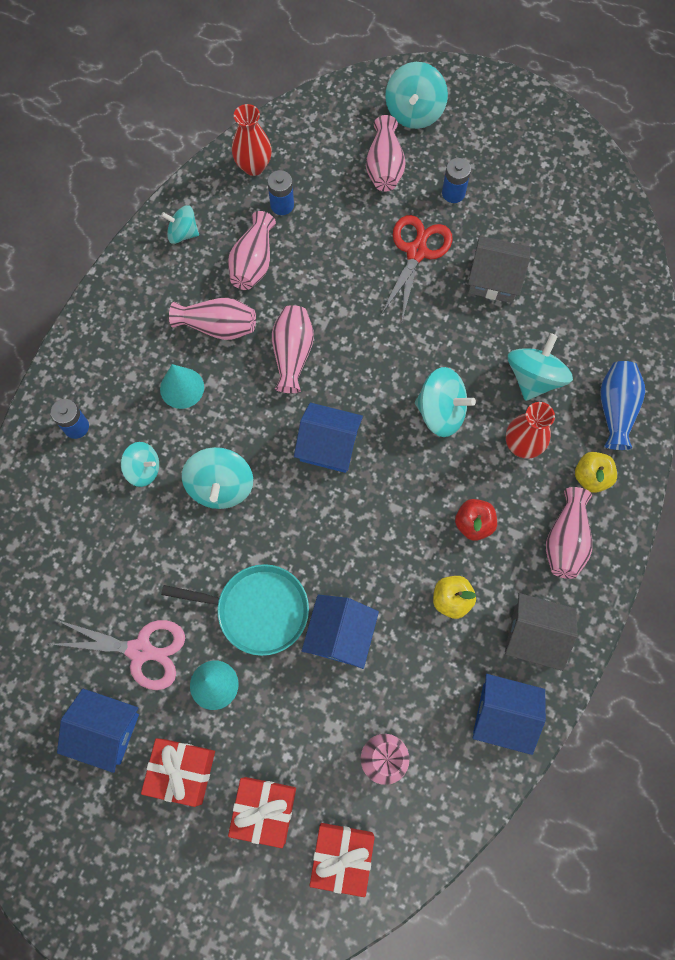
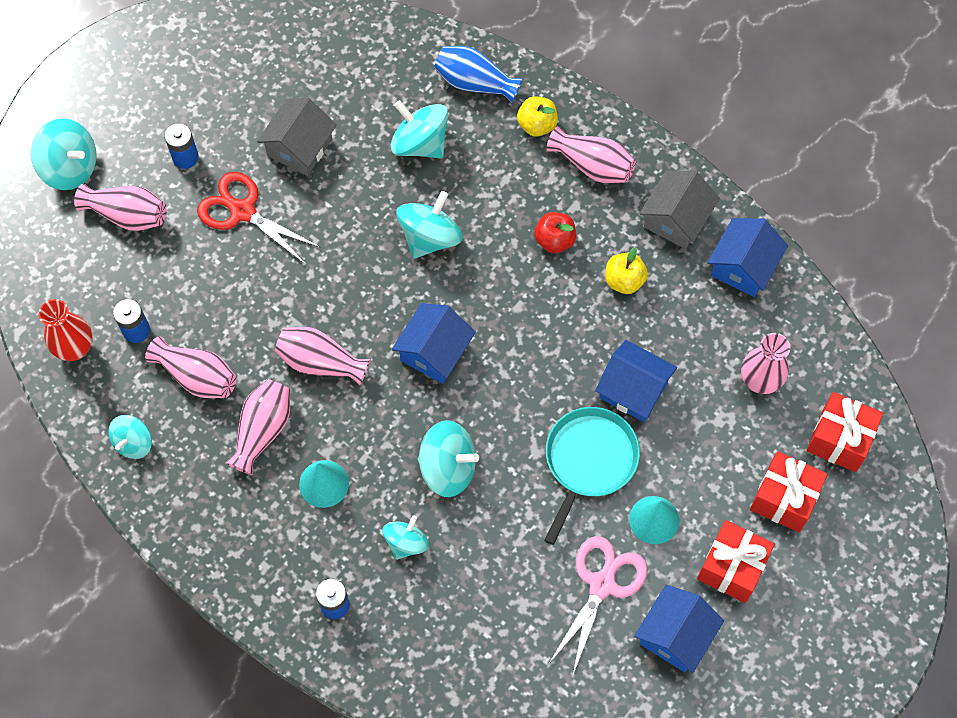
camera: 75 degrees left, 5 degrees down
red vase [506,402,555,459] -> none

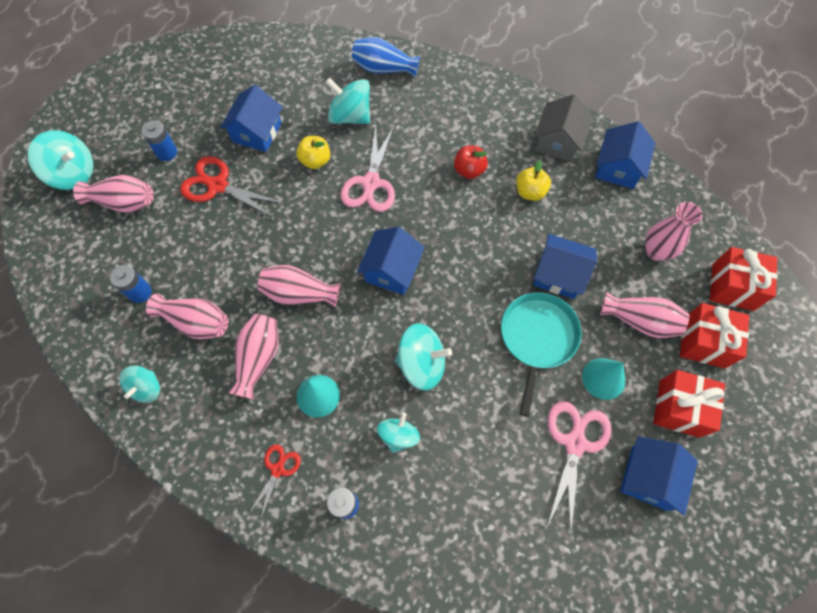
camera: 10 degrees left, 0 degrees up
red vase [39,299,93,361] -> none
grey house [257,98,337,176] -> blue house [220,85,283,152]
turquoise spinning top [396,191,463,258] -> pink scissors [341,125,395,212]
yellow apple [517,96,558,137] -> yellow apple moved to [296,136,330,169]
pink vase [547,126,636,183] -> pink vase moved to [600,292,690,338]
none -> red scissors [248,444,301,521]

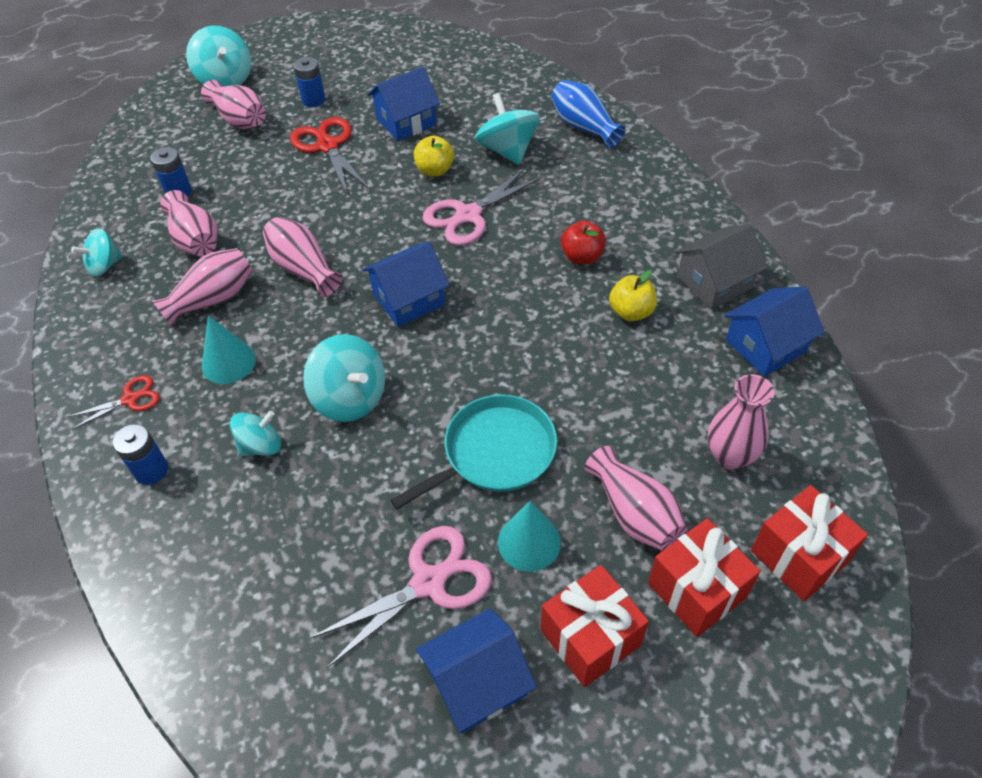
camera: 40 degrees right, 15 degrees down
blue house [533,234,597,299] -> none

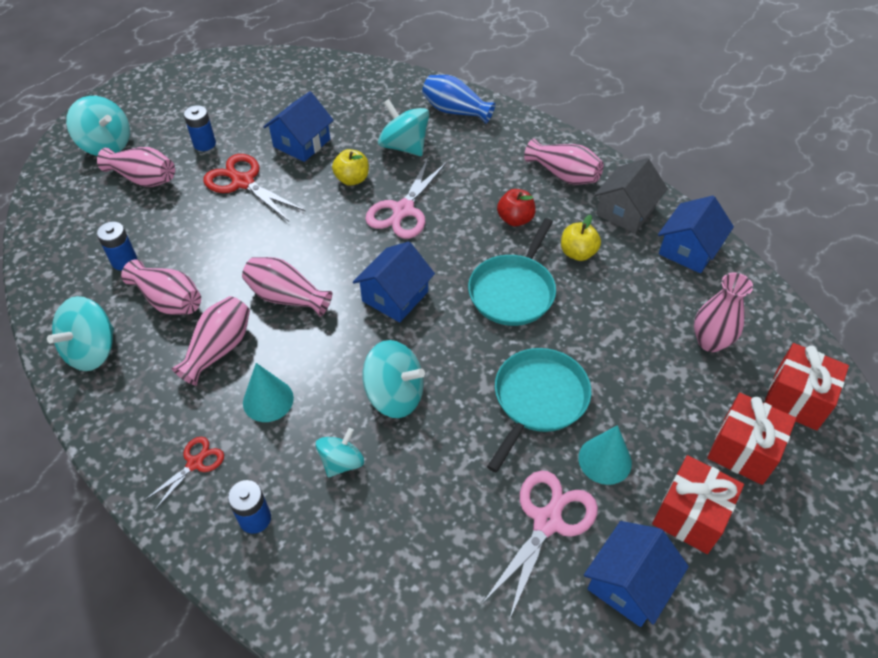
camera: 25 degrees left, 0 degrees up
turquoise spinning top [71,229,123,277] -> turquoise spinning top [47,296,114,371], size x1.56
pink vase [585,446,688,551] -> pink vase moved to [524,138,604,185]
none -> turquoise pan [468,218,556,326]

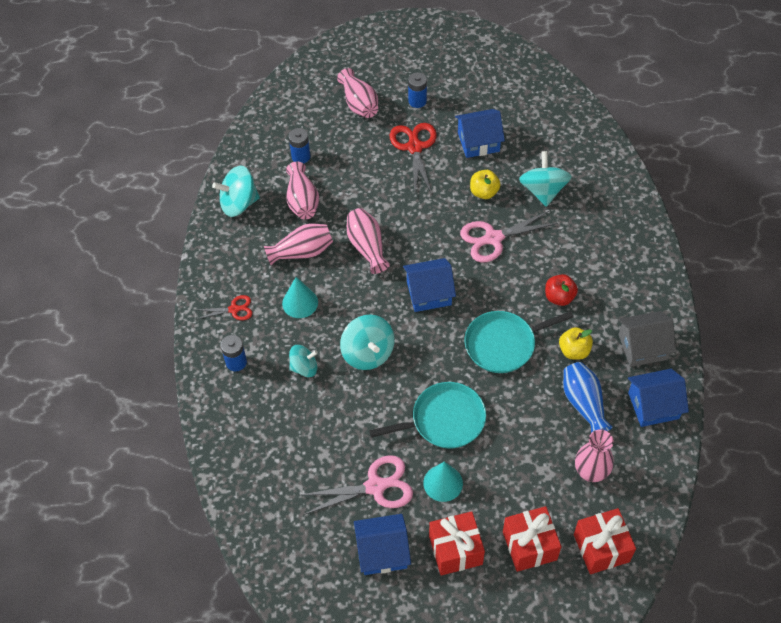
camera: 45 degrees right, 5 degrees up
turquoise spinning top [66,96,130,156] -> none
blue vase [422,75,495,124] -> blue vase moved to [563,362,613,433]
pink vase [524,138,604,185] -> none

